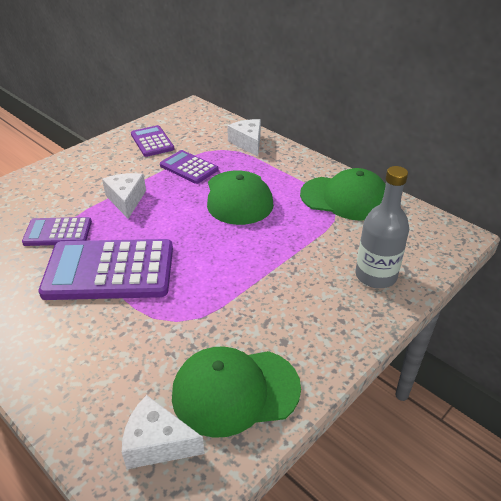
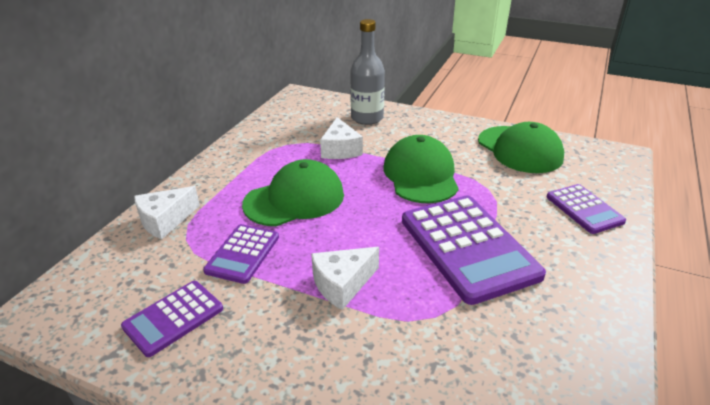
camera: 110 degrees left, 5 degrees down
purple calculator [22,217,92,246] -> purple calculator moved to [547,184,626,234]
white cheese [122,395,205,469] -> white cheese moved to [320,117,363,159]
green cap [300,168,386,221] -> green cap moved to [384,135,459,203]

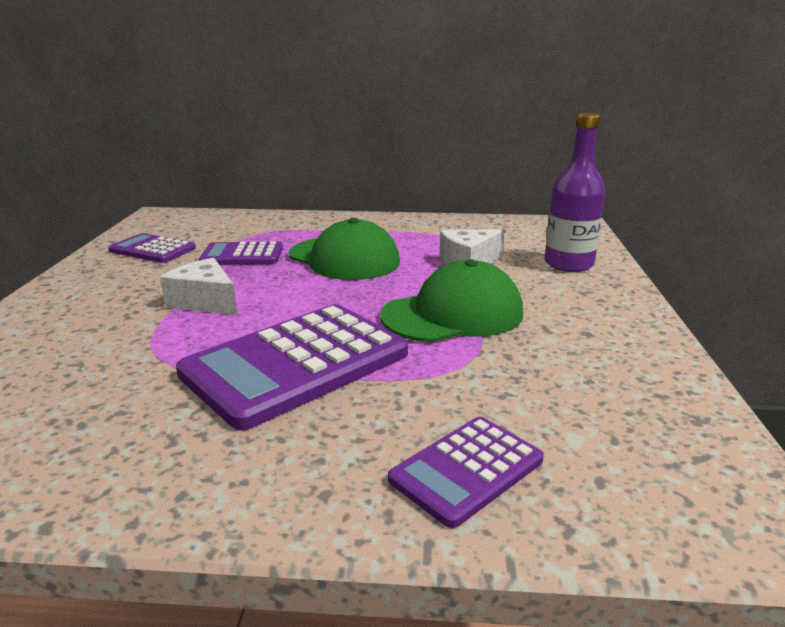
camera: 70 degrees right, 10 degrees down
white cheese [134,186,200,239] -> none
grey bottle [350,19,385,125] -> purple bottle [544,113,606,272]
green cap [478,122,564,173] -> none

